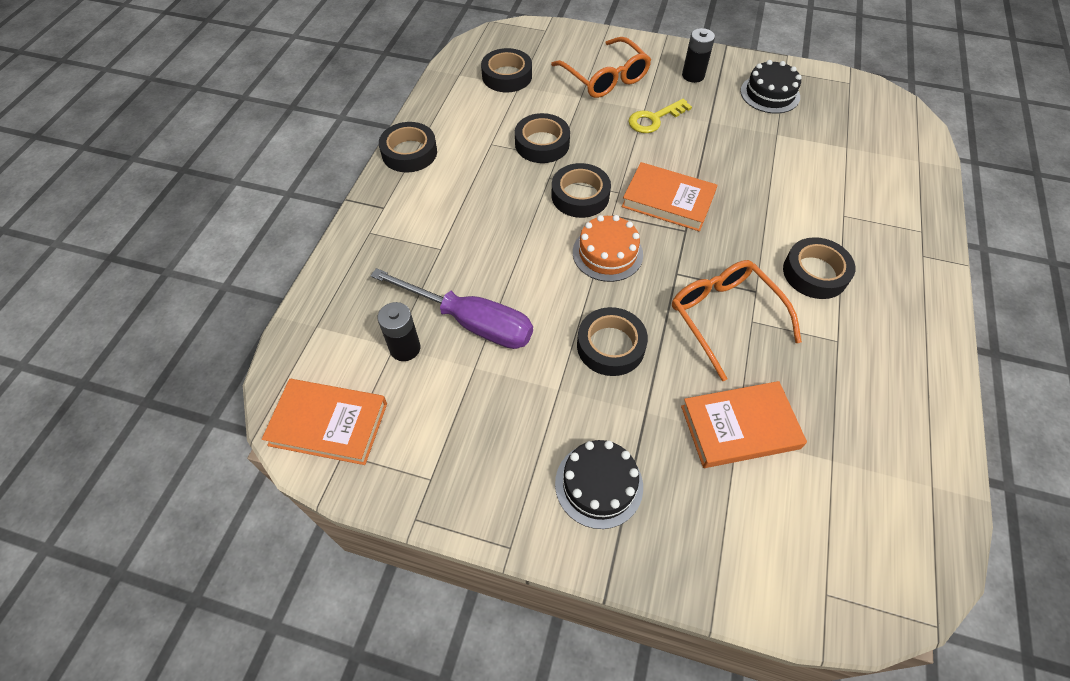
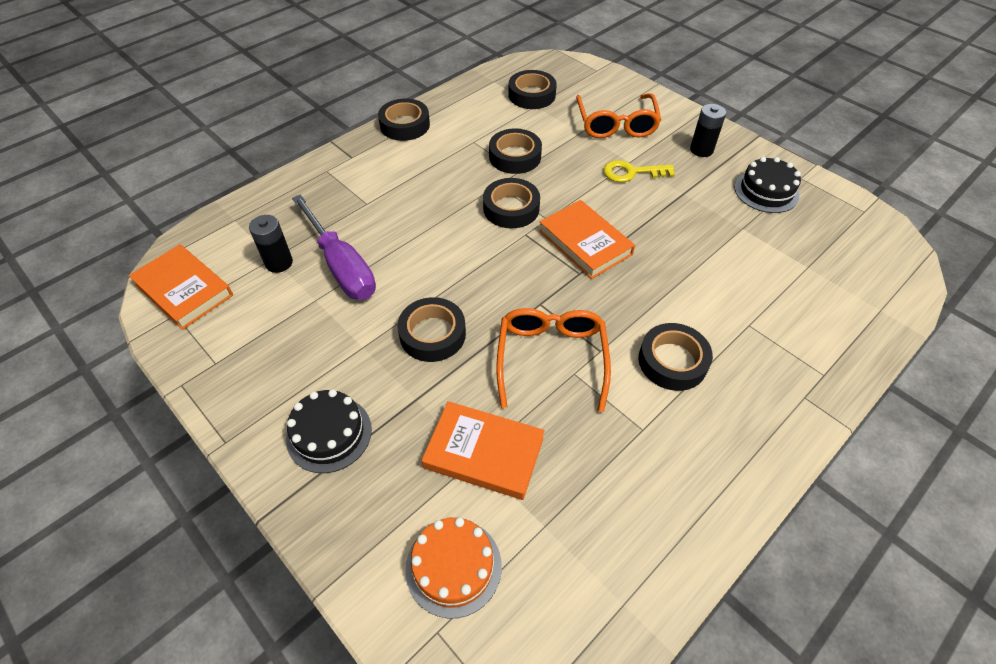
camera: 30 degrees right, 5 degrees down
orange cake [573,215,643,282] -> orange cake moved to [405,517,502,619]

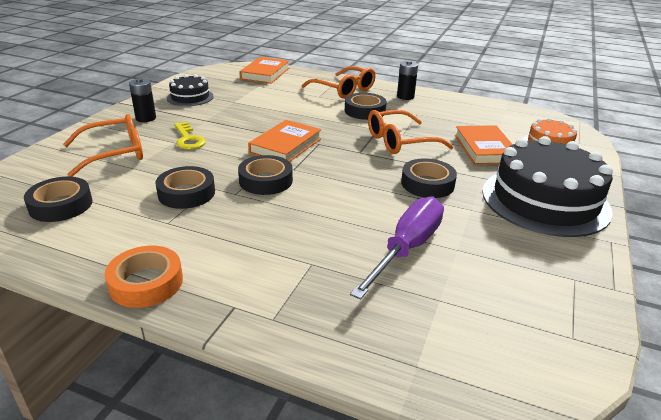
camera: 115 degrees left, 20 degrees down
orange book [129,244,233,330] -> orange book moved to [239,57,289,84]
black battery [249,215,293,273] -> black battery moved to [397,61,418,100]
black cake [286,389,372,473] -> black cake [482,136,613,237], size x1.95
black tape [378,98,430,141] -> orange tape [105,246,183,308]
none -> orange glasses [302,66,376,99]

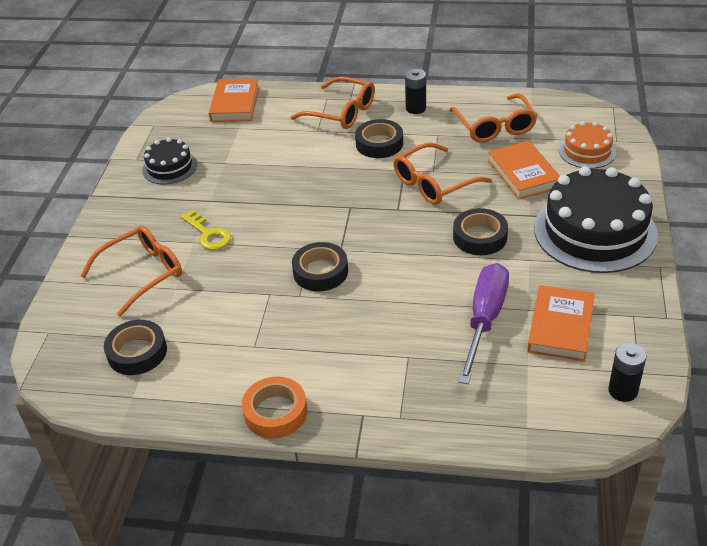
camera: 10 degrees left, 10 degrees up
black battery [129,78,156,122] -> black battery moved to [608,343,646,402]
black tape [155,166,215,209] -> none
orange book [248,120,321,162] -> orange book moved to [527,285,594,362]
none -> orange glasses [449,94,537,143]

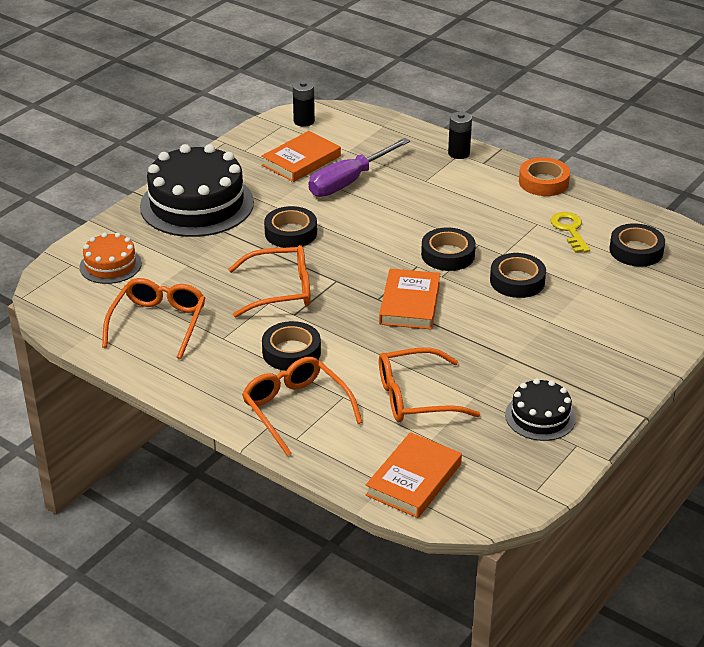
camera: 155 degrees left, 5 degrees down
orange glasses [80,225,182,317] -> orange glasses moved to [379,347,480,422]
yellow key [181,210,231,250] -> yellow key moved to [551,212,590,253]
black battery [405,69,426,114] -> black battery moved to [448,112,472,159]
orange book [488,141,560,200] -> orange book moved to [379,269,440,329]
none -> black tape [490,253,546,298]

